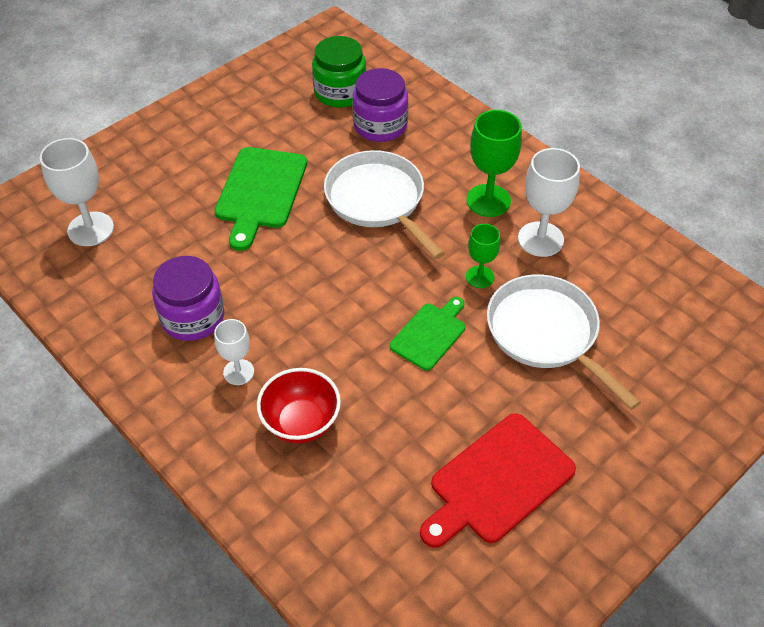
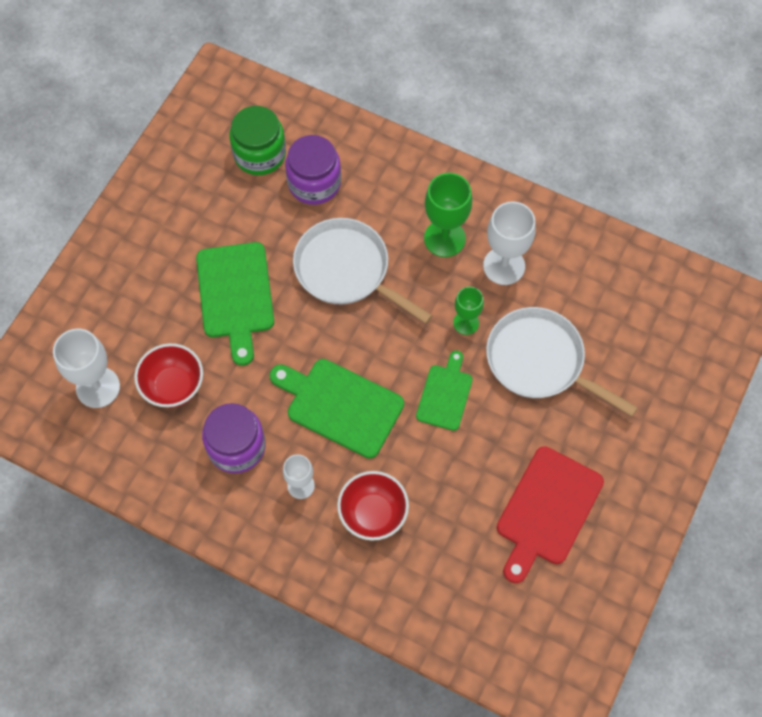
camera: 20 degrees left, 15 degrees up
none -> red bowl [134,343,203,408]
none -> green cutting board [270,359,404,459]

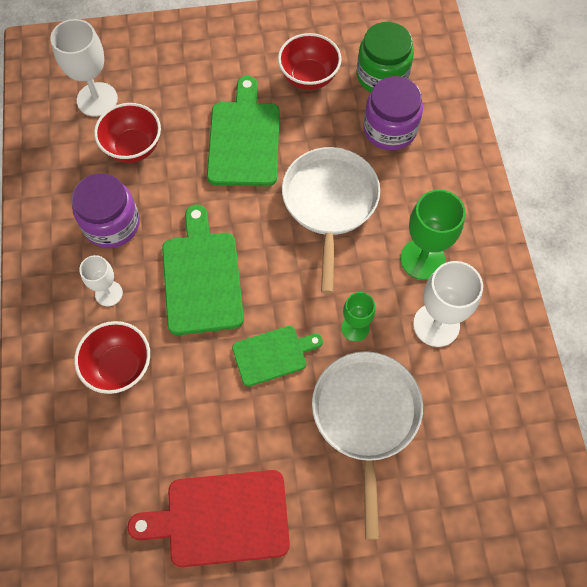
camera: 55 degrees right, 0 degrees up
green cutting board [196,242,274,366] -> green cutting board turned 135 degrees clockwise [207,76,280,186]
none -> red bowl [278,33,342,90]

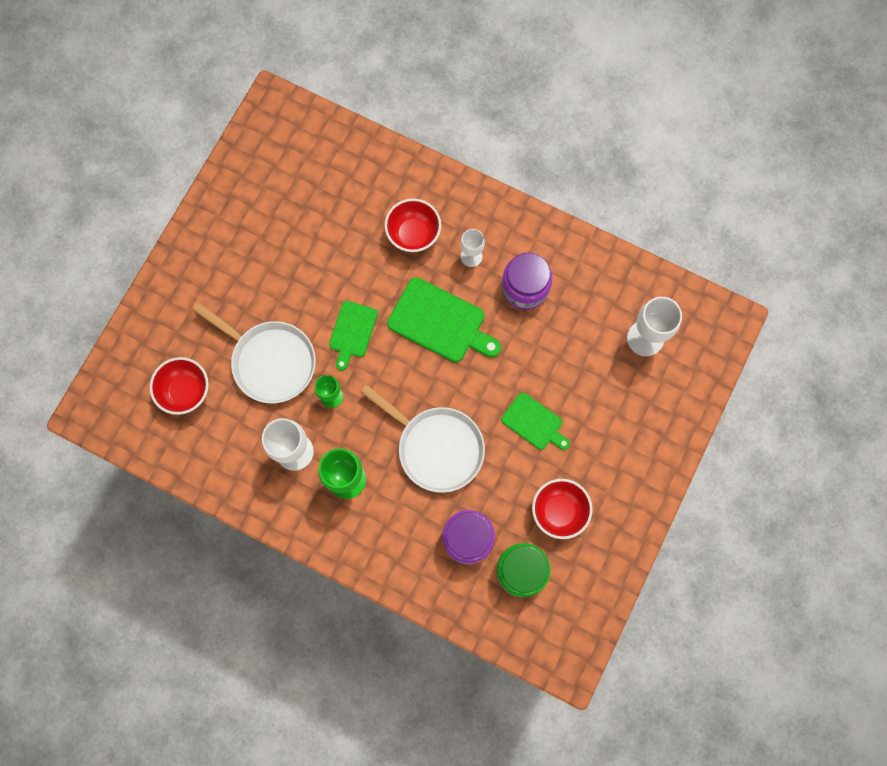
camera: 125 degrees right, 10 degrees up
red bowl [94,103,161,163] -> red bowl moved to [150,357,209,415]
red cutting board [128,470,290,567] -> none
green cutting board [207,76,280,186] -> green cutting board [501,392,570,450], size x0.61

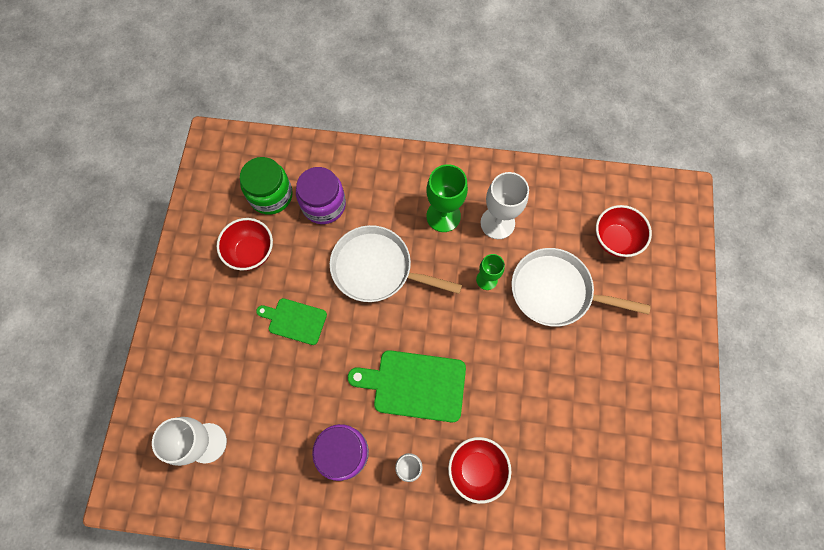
camera: 160 degrees right, 5 degrees down
green cutting board [329,301,378,371] -> none

